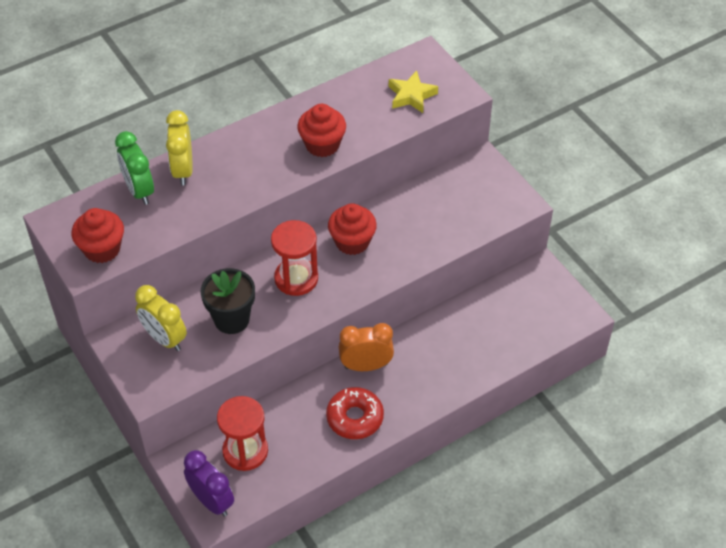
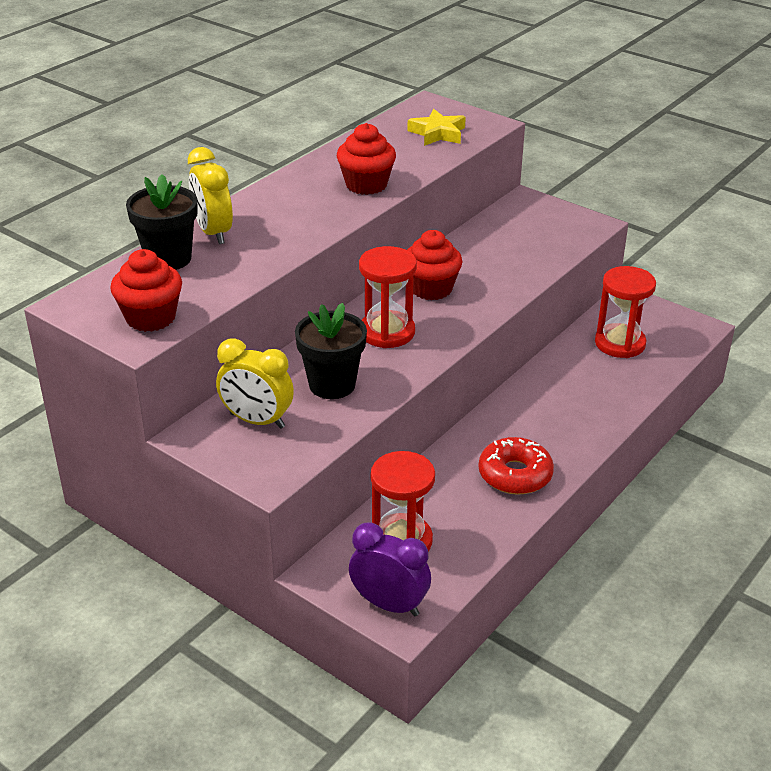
camera: 20 degrees left, 15 degrees down
green clock [115,131,154,205] -> black flower pot [126,174,198,270]
orange clock [339,323,394,371] -> none
none -> red hourglass [595,266,656,358]

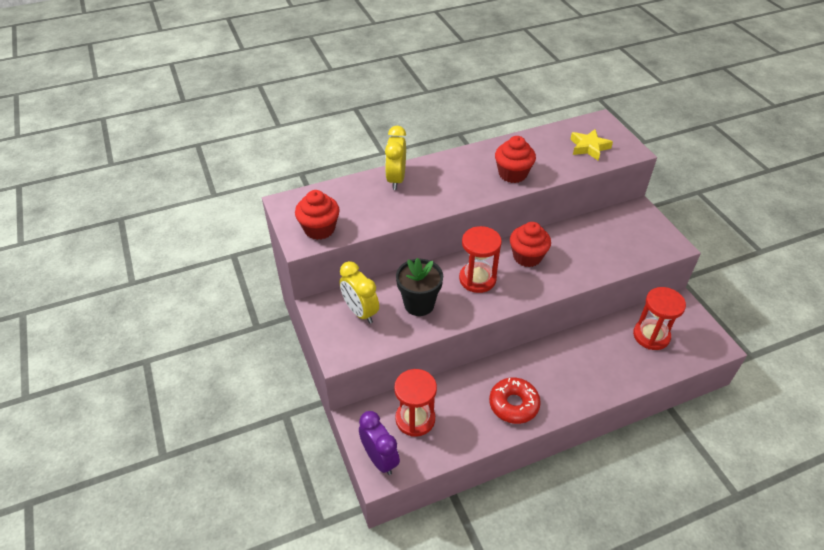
camera: 30 degrees right, 10 degrees up
black flower pot [126,174,198,270] -> none

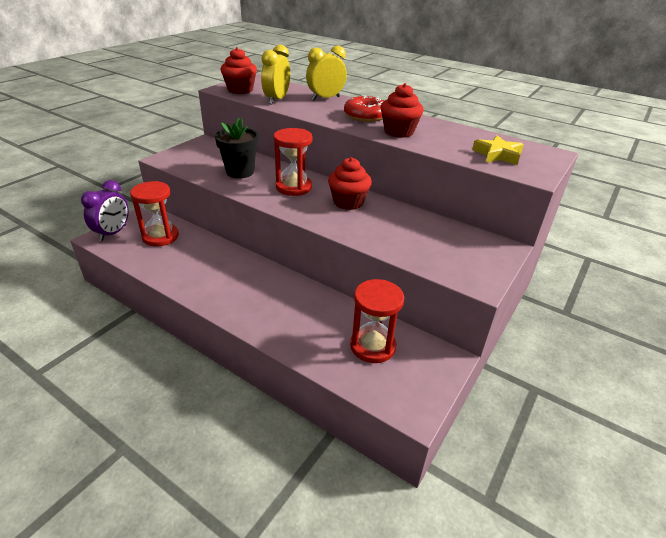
camera: 55 degrees right, 10 degrees down
yellow clock [340,261,379,324] -> yellow clock moved to [261,45,290,105]
red donut [489,378,541,424] -> red donut moved to [344,95,384,122]

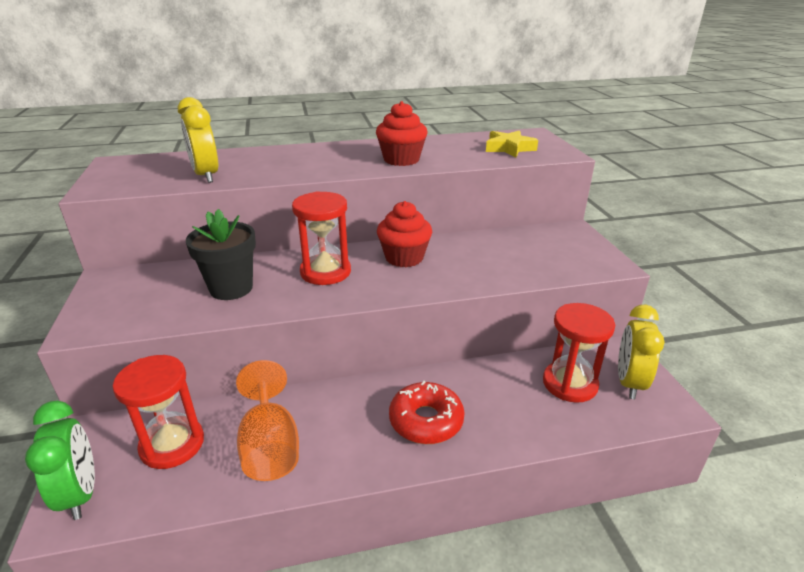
camera: 45 degrees left, 5 degrees down
purple clock [81,180,129,241] -> green clock [25,401,95,520]
red cupcake [220,47,257,94] -> none
yellow clock [306,46,347,100] -> yellow clock moved to [618,305,665,399]
red donut [344,95,384,122] -> red donut moved to [389,381,465,444]
none -> orange goblet [236,360,299,481]

